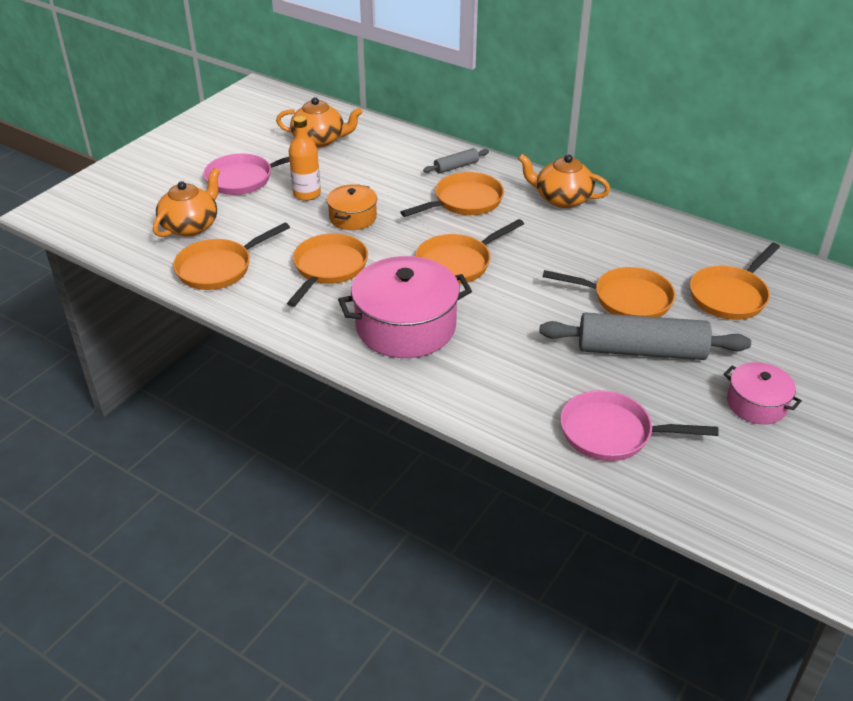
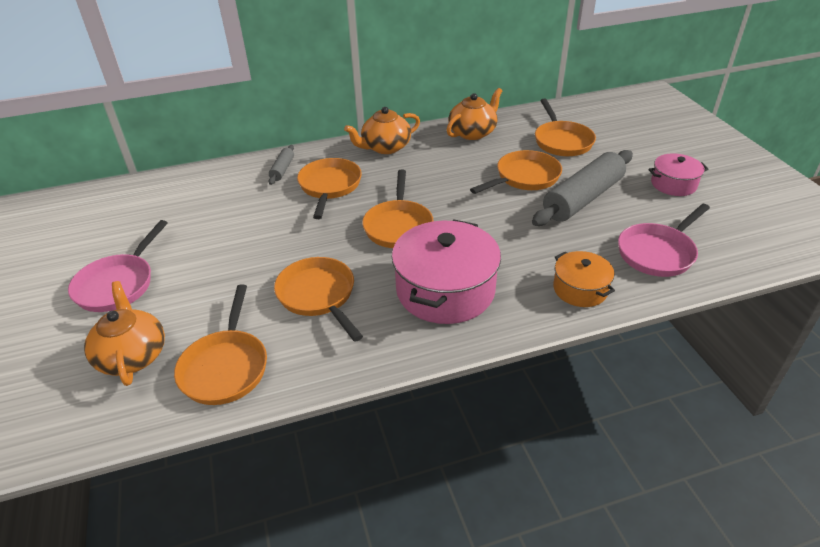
camera: 50 degrees left, 0 degrees up
orange teapot [276,97,363,148] -> orange teapot moved to [447,88,503,140]
orange bottle [289,116,321,201] -> none
orange pot [327,184,377,230] -> orange pot moved to [553,251,615,307]

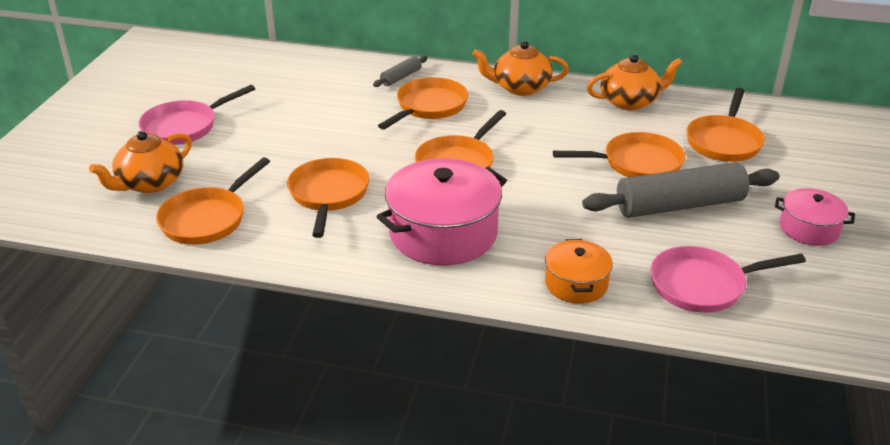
camera: 30 degrees right, 5 degrees down
orange teapot [84,281,165,386] -> orange teapot turned 150 degrees counterclockwise [89,131,192,193]

